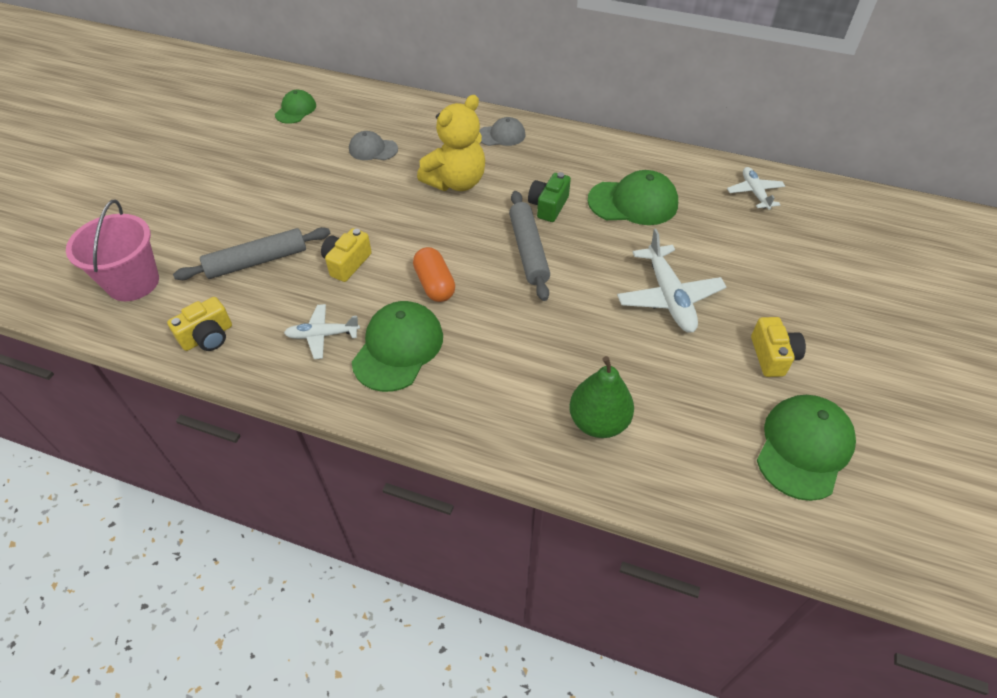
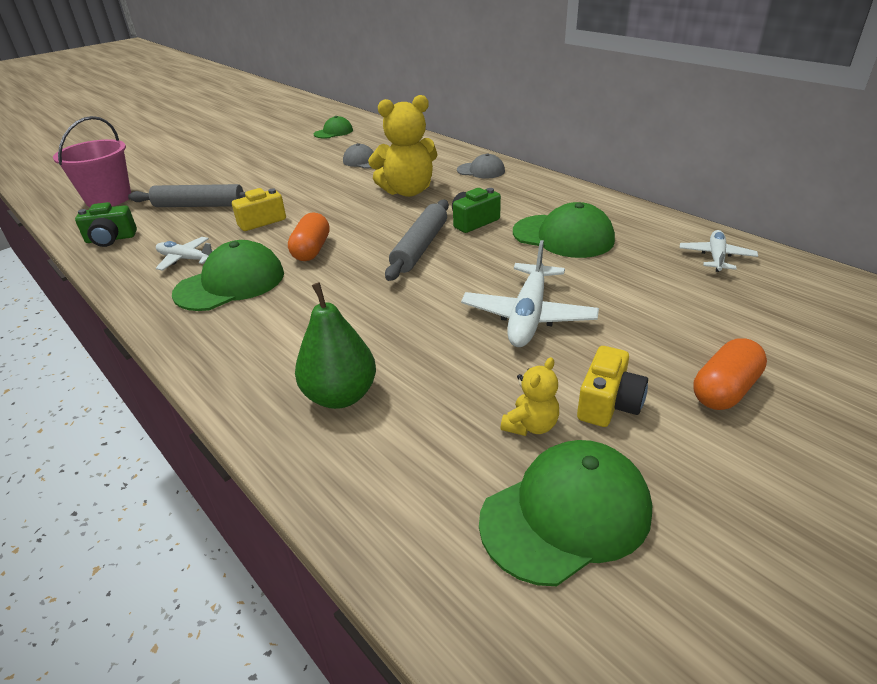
camera: 30 degrees right, 15 degrees down
yellow camera [167,297,232,351] -> green camera [75,202,137,247]
none -> yellow teddy bear [500,357,559,436]
none -> orange capsule [693,338,767,410]

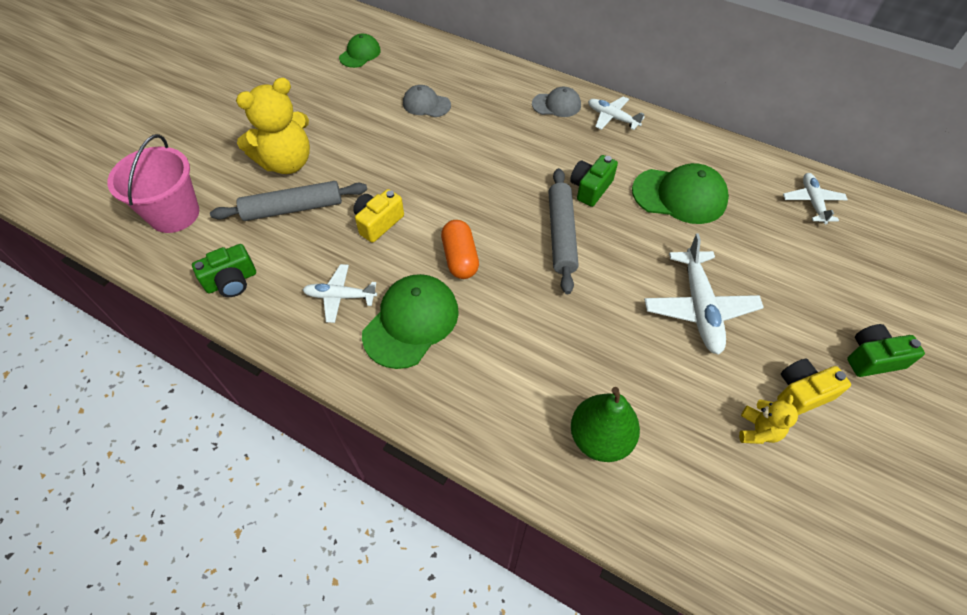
camera: 20 degrees left, 20 degrees up
yellow teddy bear [368,95,437,197] -> yellow teddy bear moved to [236,78,310,174]
green cap [479,440,652,586] -> none
yellow camera [577,346,648,427] -> yellow camera turned 120 degrees counterclockwise [777,359,851,415]
orange capsule [693,338,767,410] -> green camera [847,324,925,377]
none -> white plane [588,96,645,130]

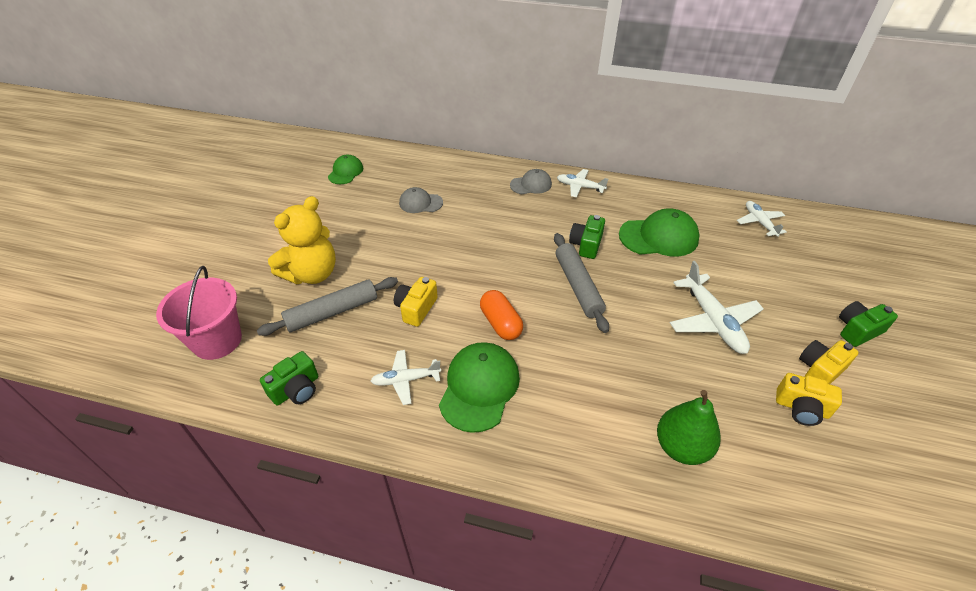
camera: 15 degrees left, 10 degrees down
yellow teddy bear [739,394,798,444] -> yellow camera [776,373,842,426]

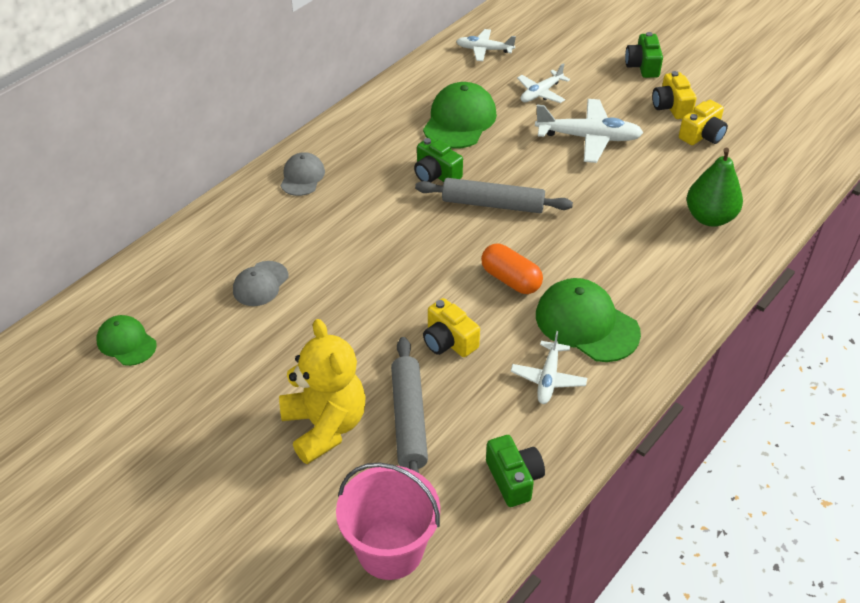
camera: 65 degrees left, 0 degrees up
orange capsule [480,290,523,340] -> orange capsule turned 45 degrees clockwise [481,244,543,294]
white plane [557,169,608,197] -> white plane moved to [517,63,570,103]

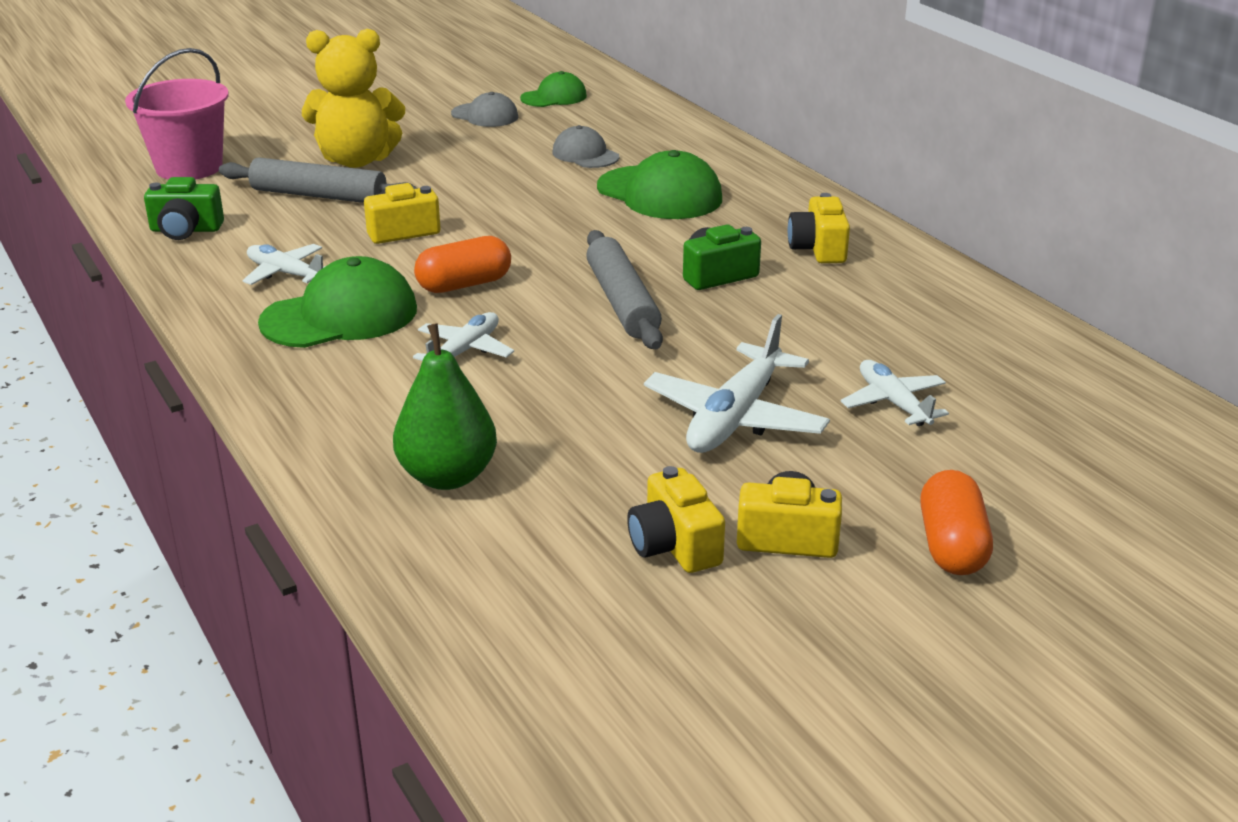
camera: 110 degrees right, 15 degrees down
grey cap [281,152,325,196] -> grey cap moved to [451,92,518,127]
grey rolling pin [415,178,573,213] -> grey rolling pin turned 45 degrees counterclockwise [586,230,663,349]
green cap [423,82,497,149] -> green cap moved to [597,150,722,219]
white plane [456,29,516,61] -> white plane moved to [413,312,514,361]
green camera [625,32,663,78] -> orange capsule [920,470,993,575]
none -> yellow camera [788,193,850,263]

